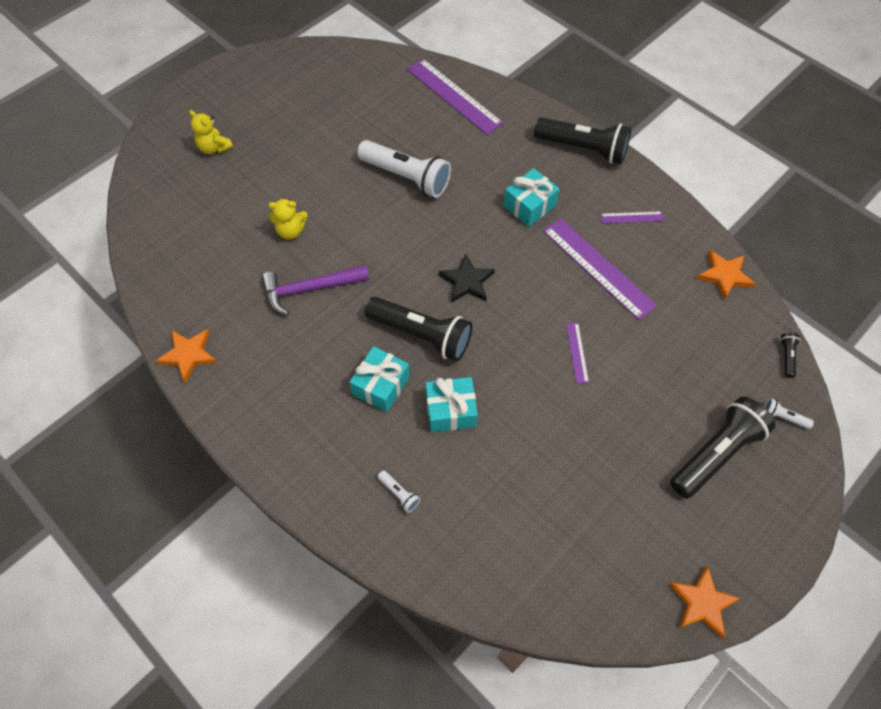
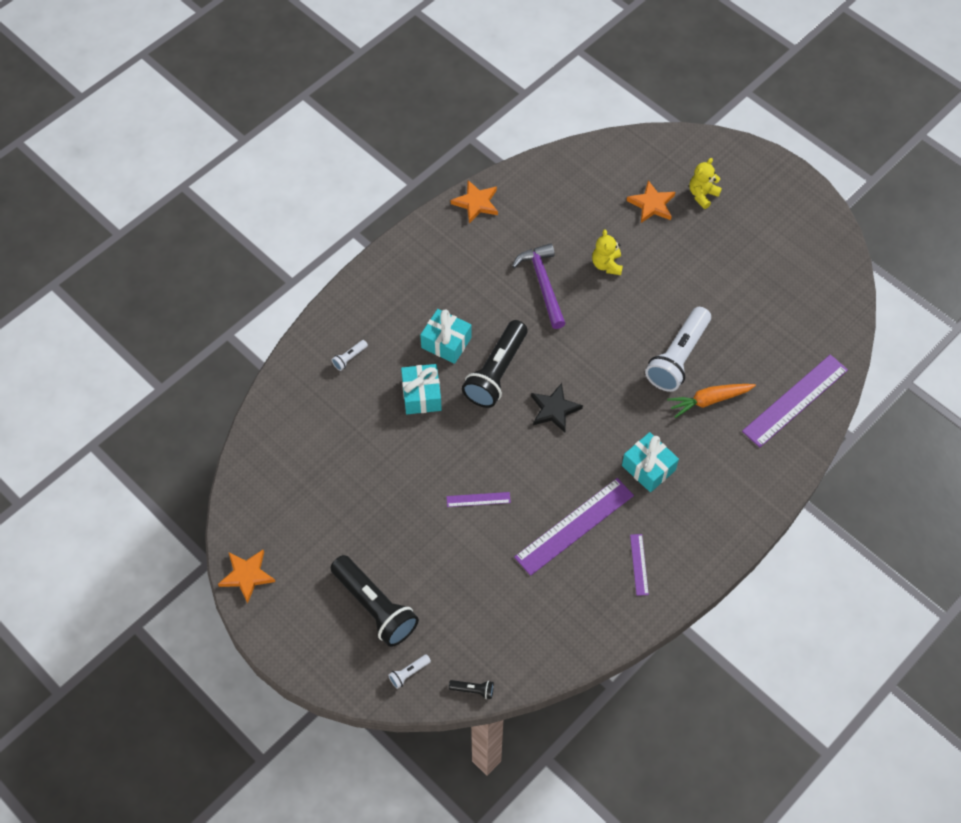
camera: 90 degrees right, 0 degrees up
black flashlight [534,117,631,164] -> none
orange star [696,250,755,300] -> orange star moved to [627,180,675,223]
white flashlight [764,398,814,429] -> white flashlight turned 150 degrees counterclockwise [388,654,431,689]
none -> orange carrot [667,384,756,418]

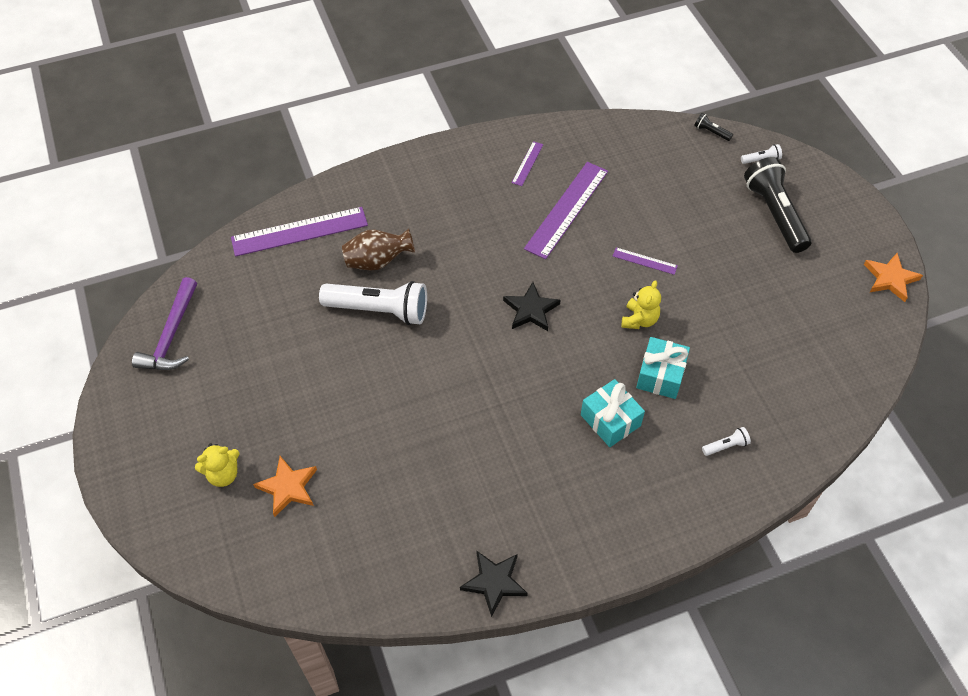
camera: 155 degrees left, 5 degrees down
orange star [451,180,498,224] -> black star [460,551,528,617]
black flashlight [462,320,527,408] -> none
purple hammer [512,243,566,329] -> purple hammer moved to [132,277,197,370]
purple ruler [514,478,634,576] -> purple ruler turned 45 degrees counterclockwise [524,162,608,259]
yellow teddy bear [592,229,623,275] -> yellow teddy bear moved to [622,280,661,329]
turquoise gift [622,432,679,492] -> none
white flashlight [645,307,711,392] -> white flashlight turned 45 degrees clockwise [319,281,427,325]
orange carrot [667,384,756,418] -> brown vase [342,228,415,270]

